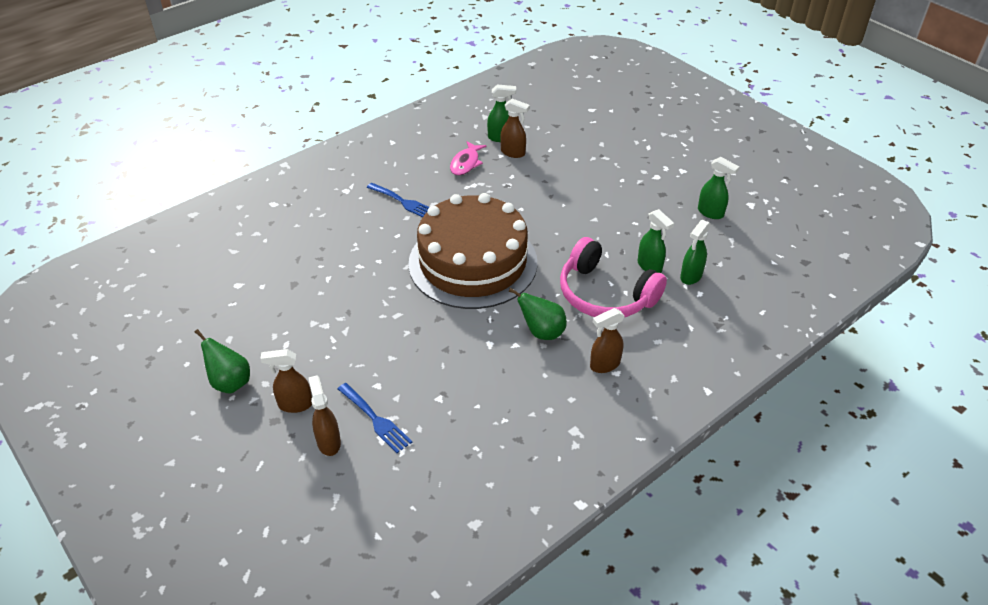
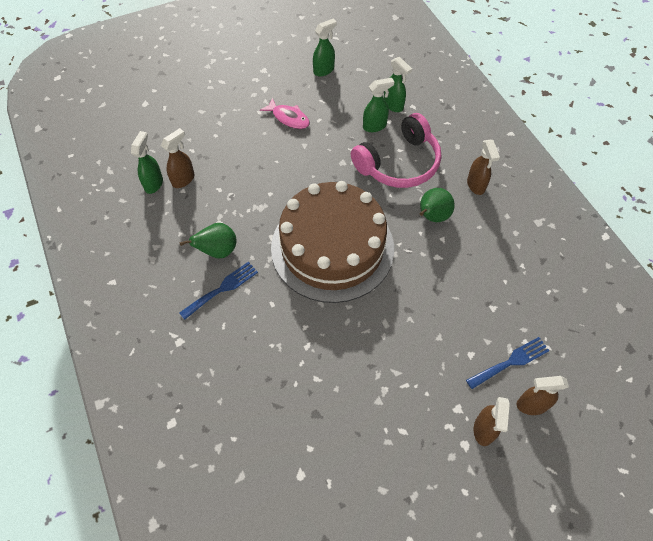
camera: 75 degrees left, 15 degrees up
green pear [195,329,250,394] -> green pear moved to [180,223,237,258]
pink fish [450,141,486,175] -> pink fish moved to [260,98,310,129]

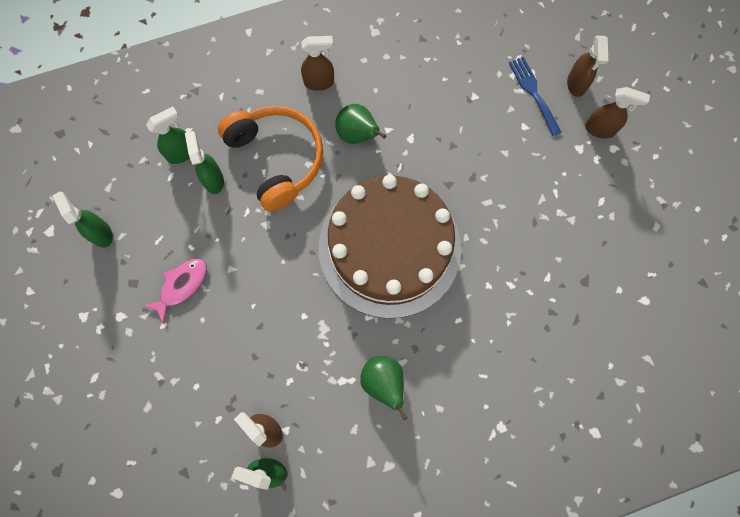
camera: 85 degrees left, 15 degrees up
blue fork [179,262,258,320] -> none
pink headphones [351,113,441,188] -> orange headphones [218,106,323,212]

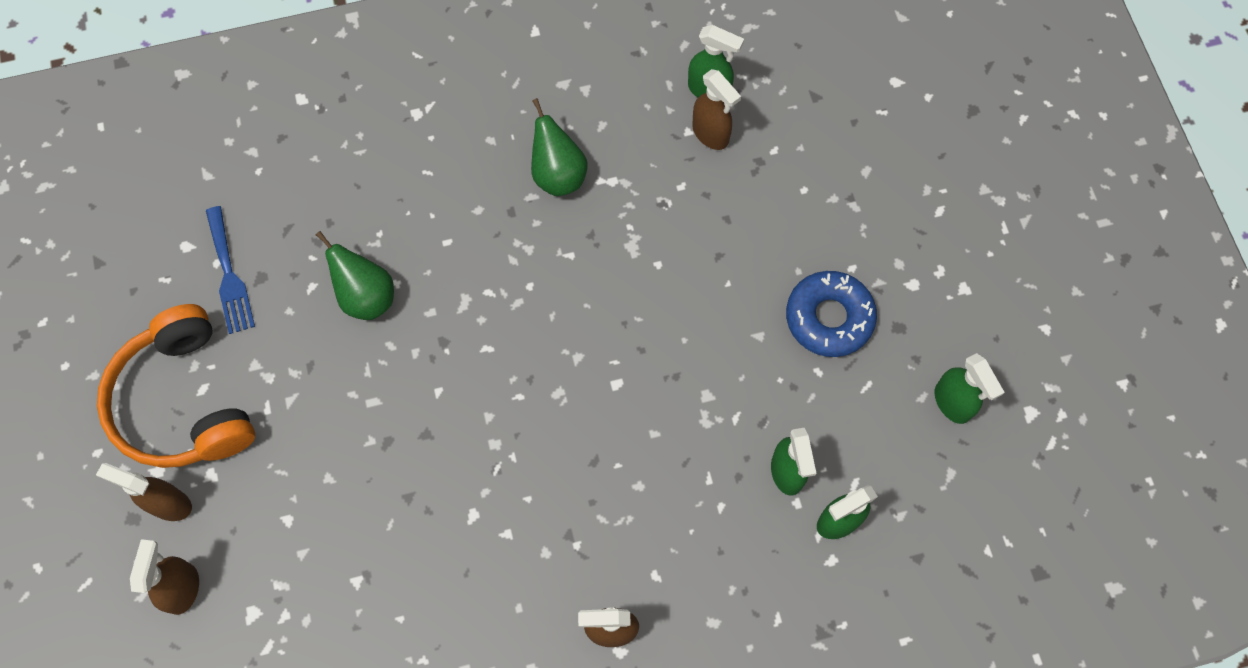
camera: 175 degrees left, 5 degrees down
pink fish [143,259,207,324] -> blue donut [786,271,877,357]
orange headphones [218,106,323,212] -> orange headphones moved to [97,304,255,468]
brown cake [319,175,461,319] -> none
green pear [335,104,387,144] -> green pear moved to [316,231,394,320]
blue fork [509,57,561,136] -> blue fork moved to [206,206,255,334]

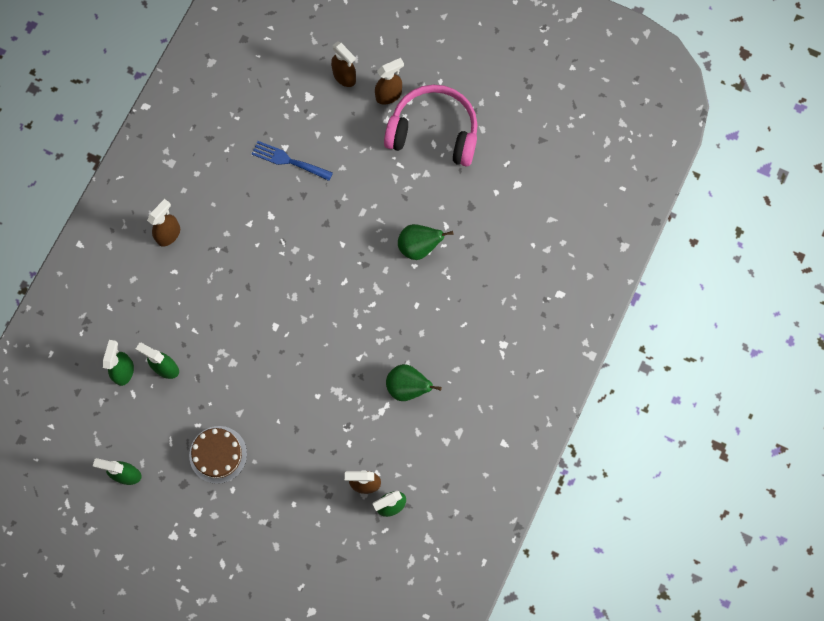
camera: 130 degrees right, 5 degrees up
orange headphones [97,304,255,468] -> pink headphones [384,85,478,166]
blue fork [206,206,255,334] -> blue fork moved to [252,141,333,181]
blue donut [786,271,877,357] -> brown cake [189,426,247,484]

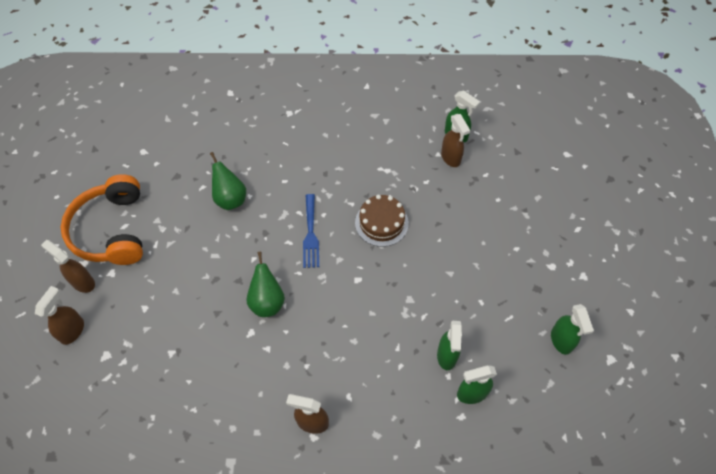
camera: 115 degrees left, 15 degrees down
brown cake [189,426,247,484] -> brown cake moved to [355,195,409,247]
blue fork [252,141,333,181] -> blue fork moved to [303,194,319,268]
pink headphones [384,85,478,166] -> orange headphones [61,174,143,265]
green pear [386,364,442,401] -> green pear moved to [247,252,285,317]

